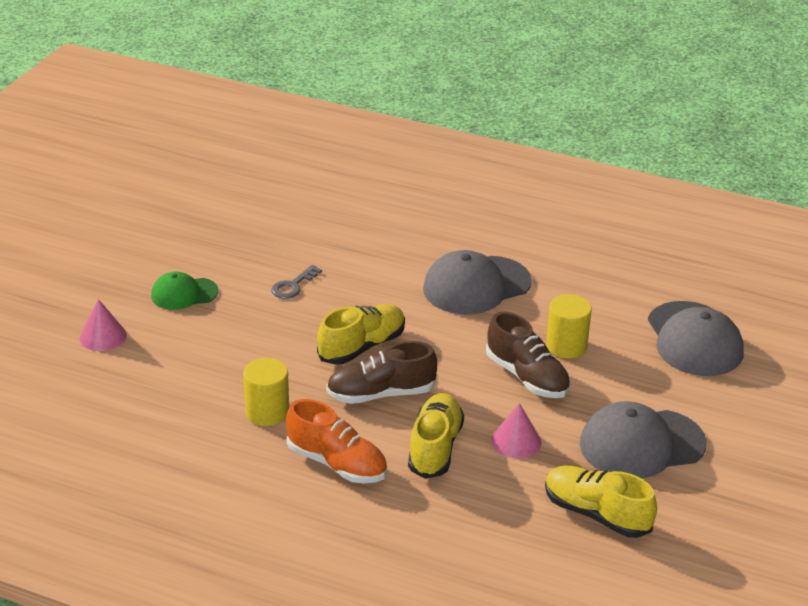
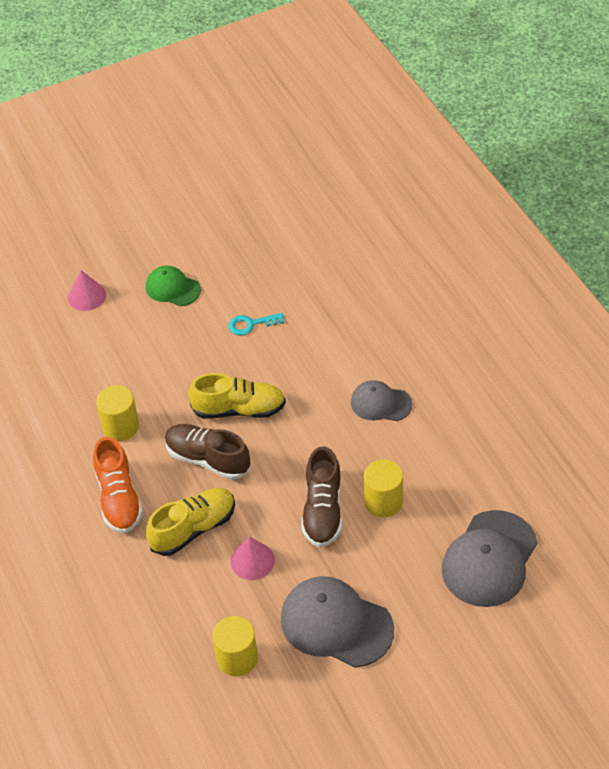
camera: 45 degrees right, 15 degrees up
grey key [271,265,322,299] -> turquoise key [228,313,284,335]
grey cap [423,250,532,315] -> grey cap [351,380,412,421], size x0.59
yellow shoe [545,465,657,538] -> yellow cylinder [212,616,258,677]

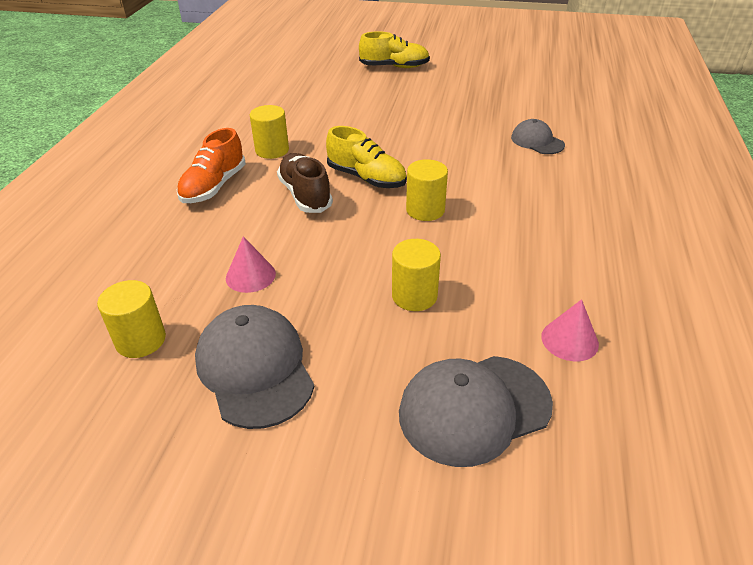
camera: 35 degrees right, 10 degrees down
pink cone [68,270,106,311] -> pink cone moved to [541,299,599,361]
green cap [146,266,201,306] -> none
yellow shoe [146,488,235,556] -> yellow shoe moved to [359,31,430,68]
turquoise key [228,313,284,335] -> none
brown shoe [301,446,342,547] -> none
grey cap [351,380,412,421] -> grey cap moved to [511,119,565,154]
none -> yellow cylinder [406,159,448,221]

